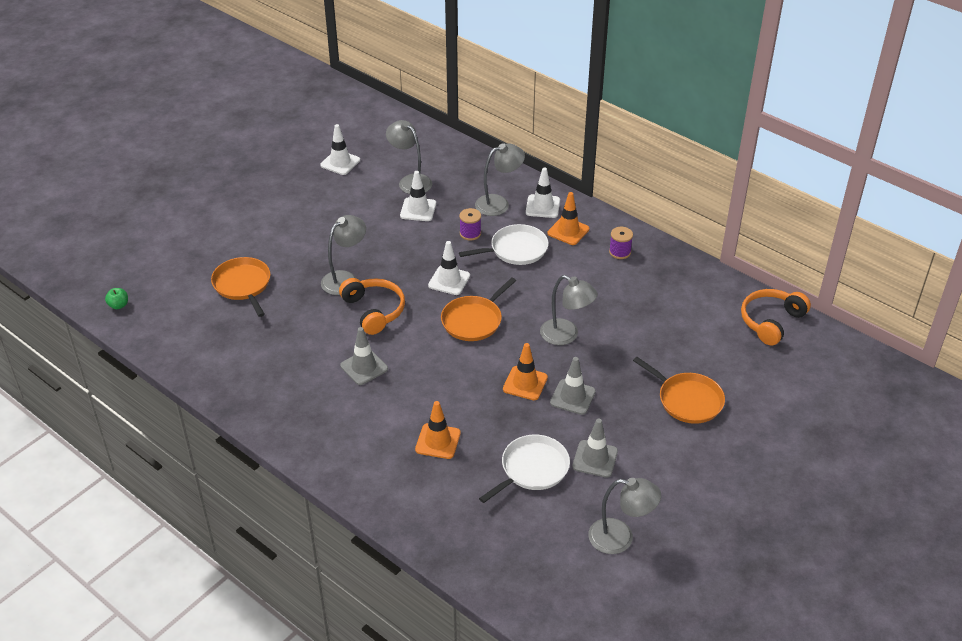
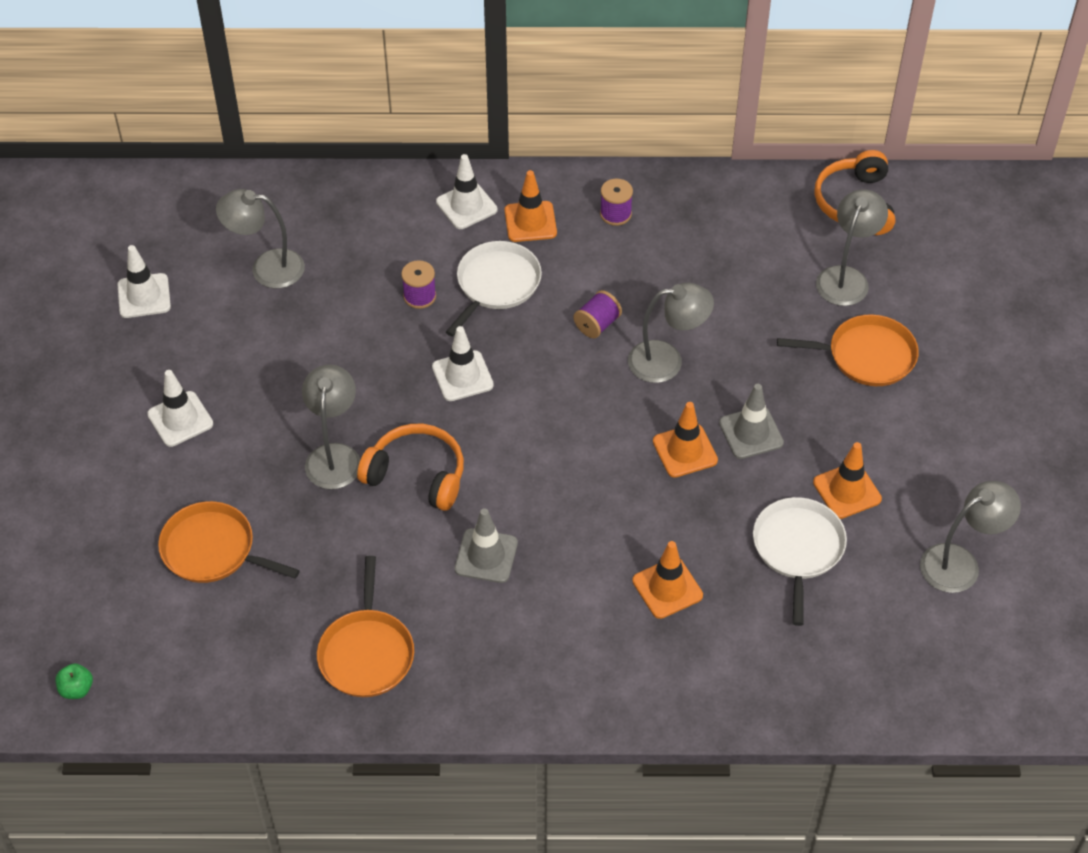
camera: 40 degrees left, 10 degrees up
white traffic cone [400,171,436,221] -> white traffic cone moved to [147,370,213,447]
orange pan [441,277,516,341] -> orange pan moved to [317,556,414,697]
grey lamp [475,143,525,216] -> grey lamp moved to [816,189,888,306]
grey traffic cone [572,419,618,478] -> orange traffic cone [813,442,882,519]
none -> purple spool [573,290,622,338]

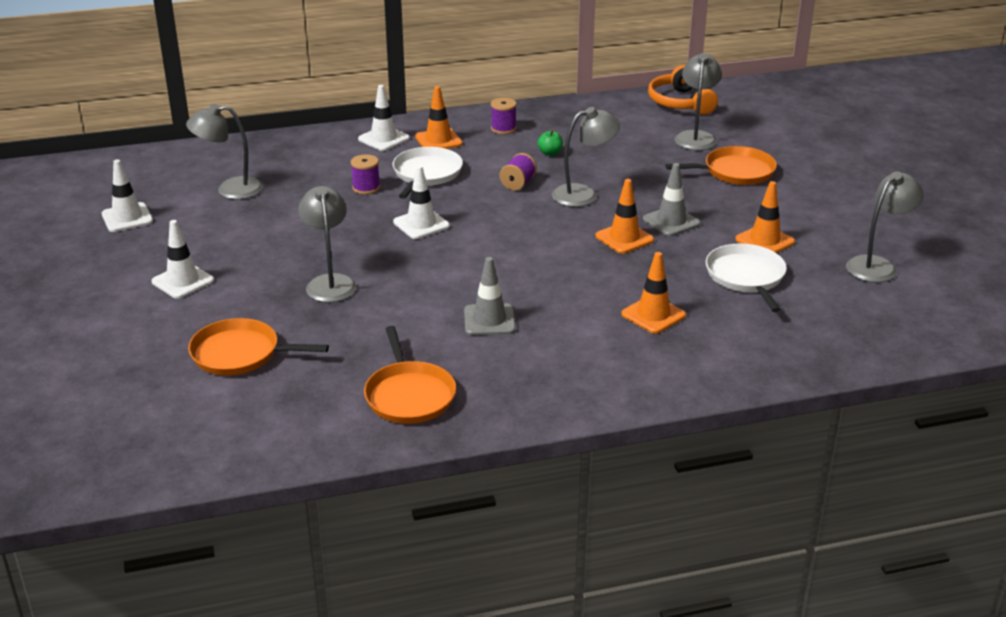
camera: 15 degrees left, 20 degrees down
green apple [55,663,93,699] -> green apple moved to [538,131,563,156]
orange headphones [357,424,464,511] -> none

